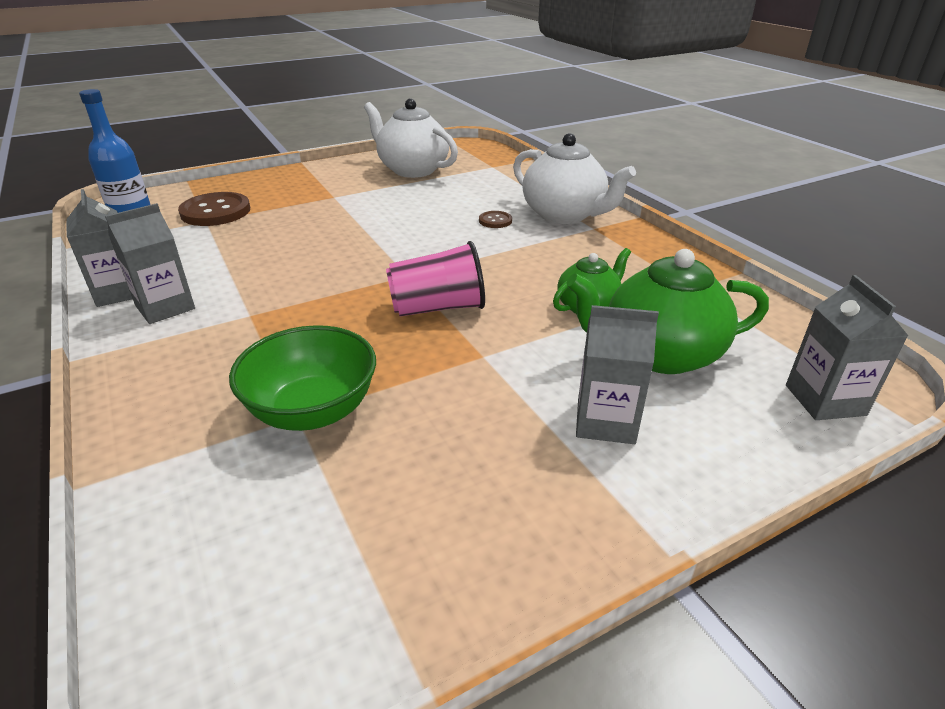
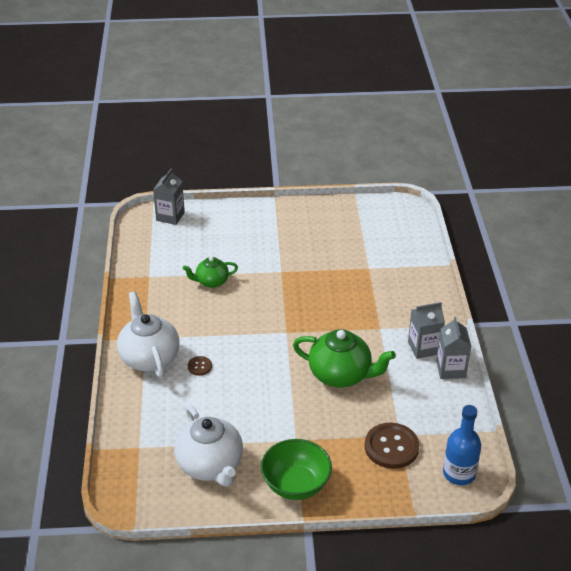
camera: 155 degrees left, 5 degrees up
green bowl [229,325,376,431] -> green bowl moved to [261,439,332,500]
pink cup [386,241,485,316] -> none
green teapot [566,249,769,374] -> green teapot moved to [293,329,396,388]
grey carton [576,305,659,444] -> none

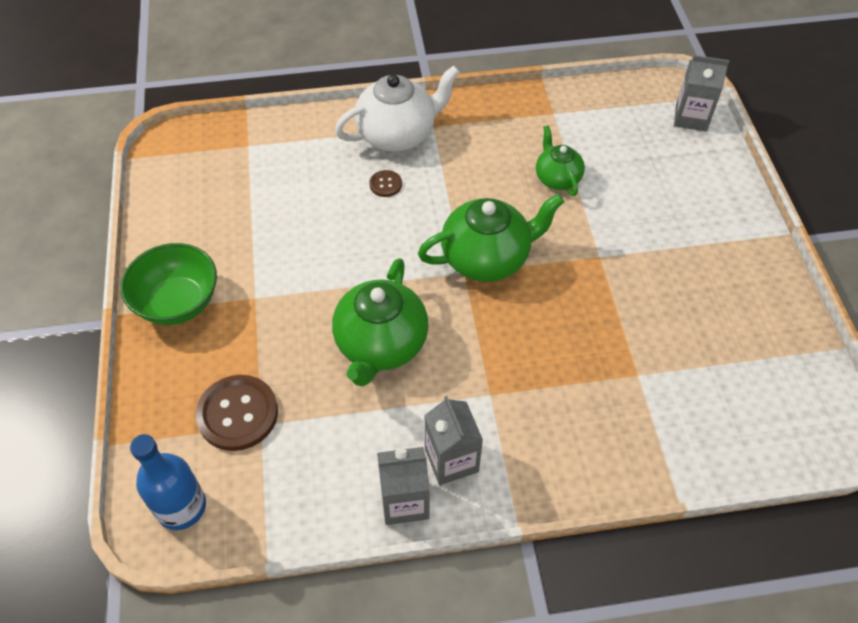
camera: 85 degrees right, 15 degrees up
white teapot [174,406,243,487] -> none
none -> green teapot [418,194,564,282]

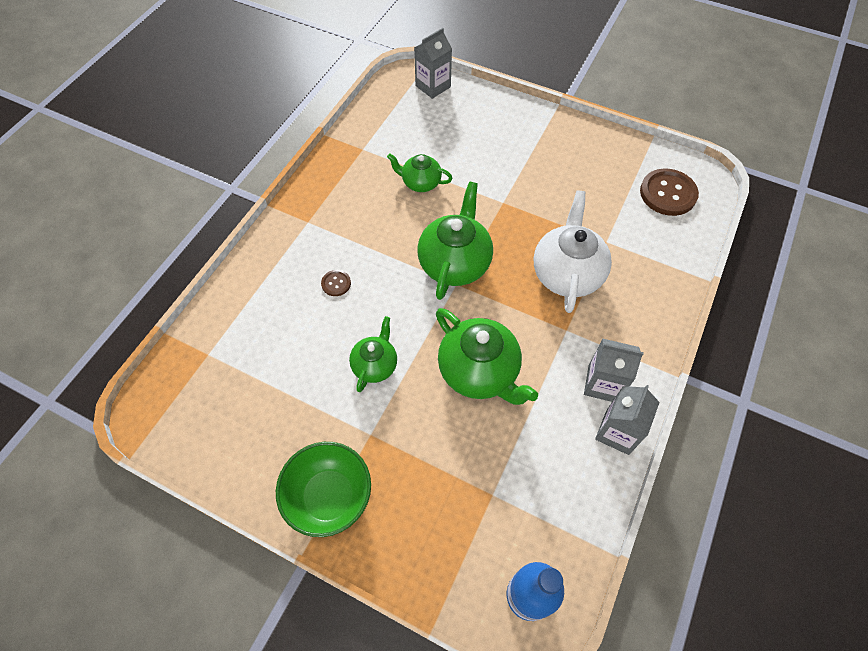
camera: 55 degrees left, 5 degrees up
brown button [196,375,278,451] -> brown button moved to [640,169,699,216]
white teapot [335,66,460,152] -> white teapot moved to [534,191,612,313]
none -> green teapot [349,316,397,392]

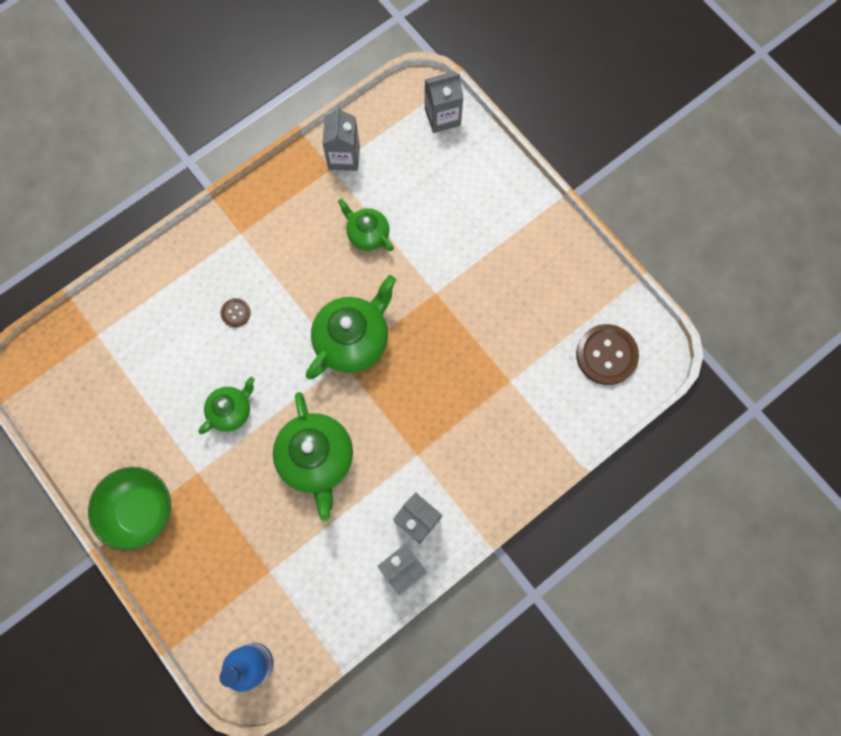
camera: 25 degrees right, 15 degrees up
white teapot [534,191,612,313] -> none
none -> grey carton [322,107,360,171]

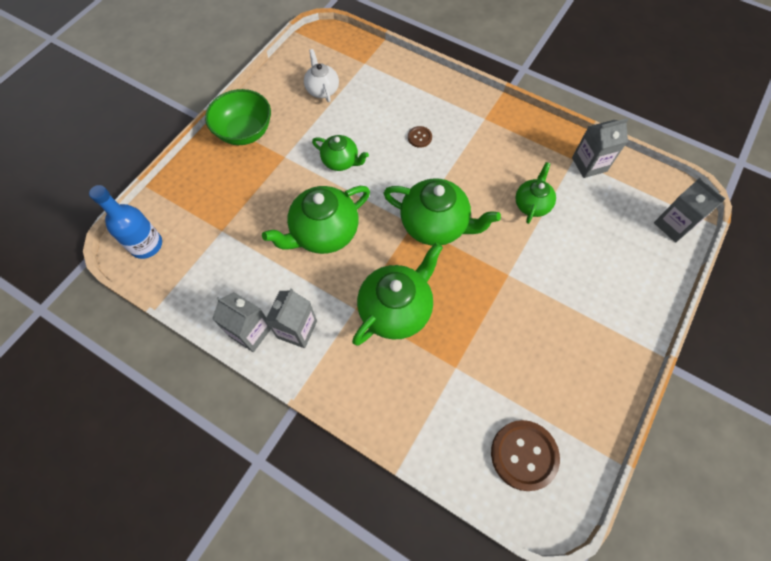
camera: 70 degrees right, 10 degrees down
none -> white teapot [304,49,339,102]
none -> green teapot [352,243,443,346]

